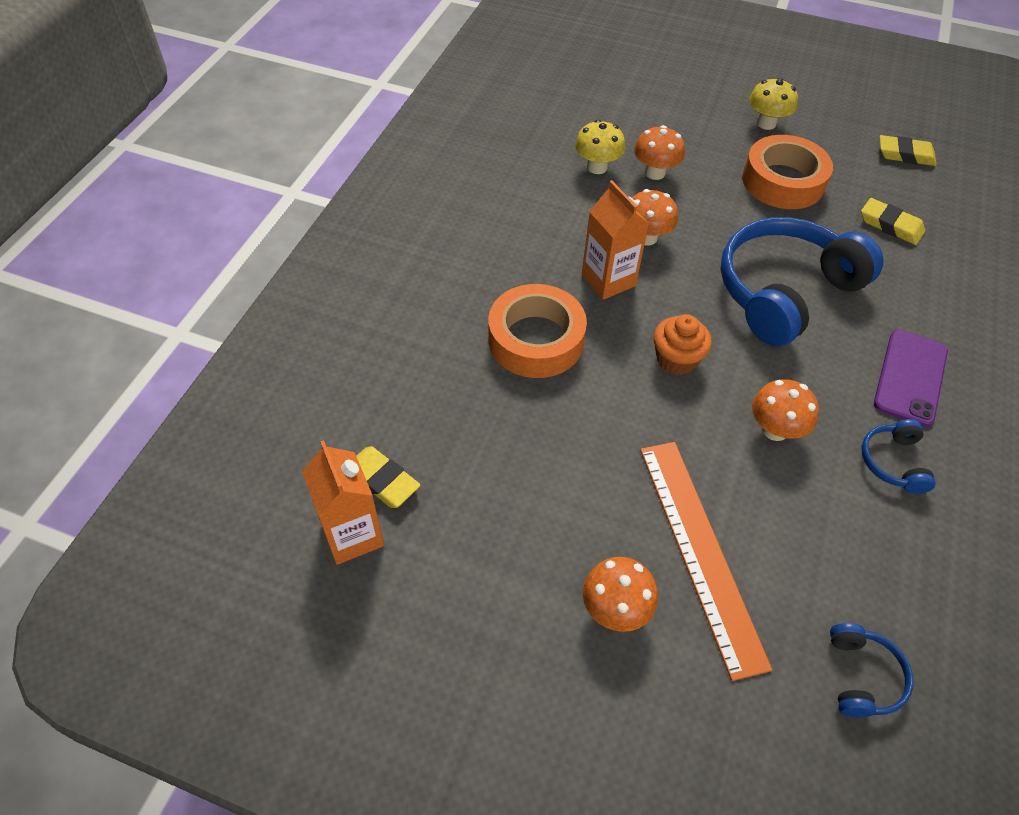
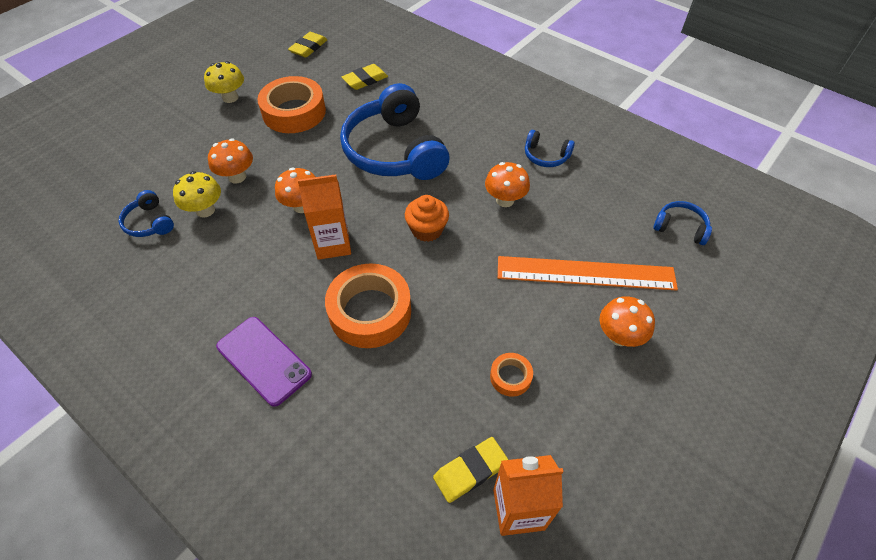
camera: 70 degrees left, 0 degrees up
purple phone [874,329,948,427] -> purple phone moved to [216,317,312,407]
none -> blue headphones [119,190,174,237]
none -> orange tape [490,353,533,397]

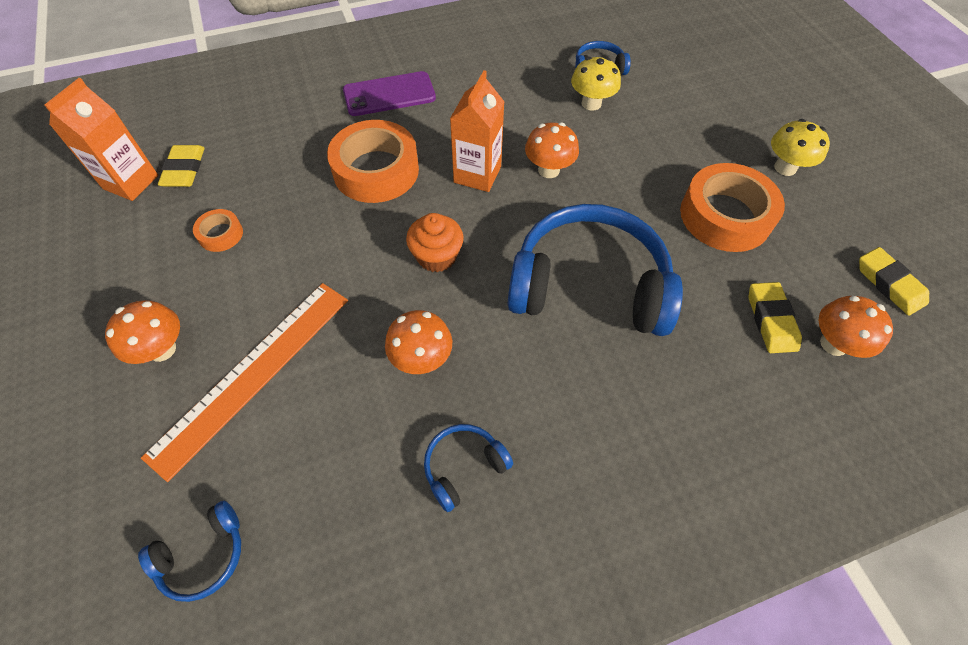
camera: 120 degrees right, 5 degrees up
orange mushroom [208,138,253,183] -> orange mushroom moved to [818,296,893,358]

